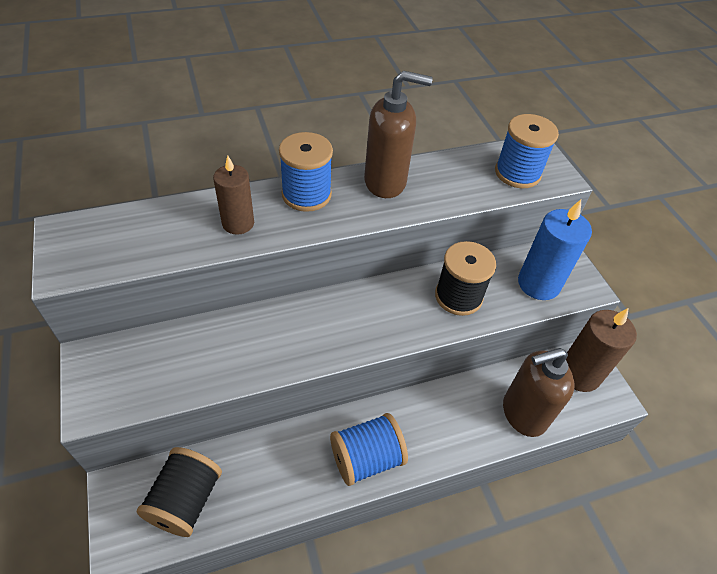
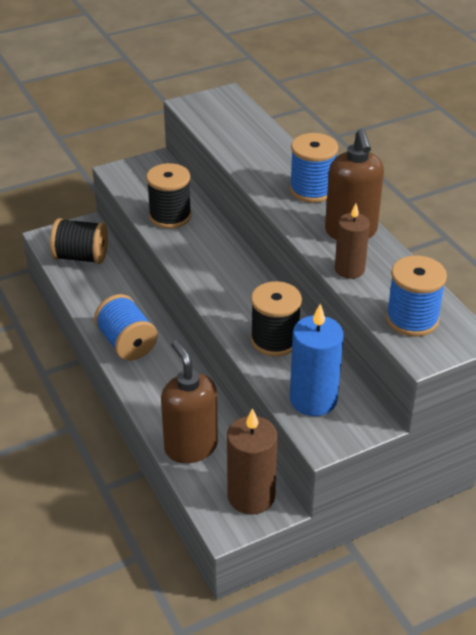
camera: 85 degrees right, 10 degrees down
brown candle [213,156,254,235] -> brown candle moved to [335,203,370,279]
none -> black spool [146,163,192,229]

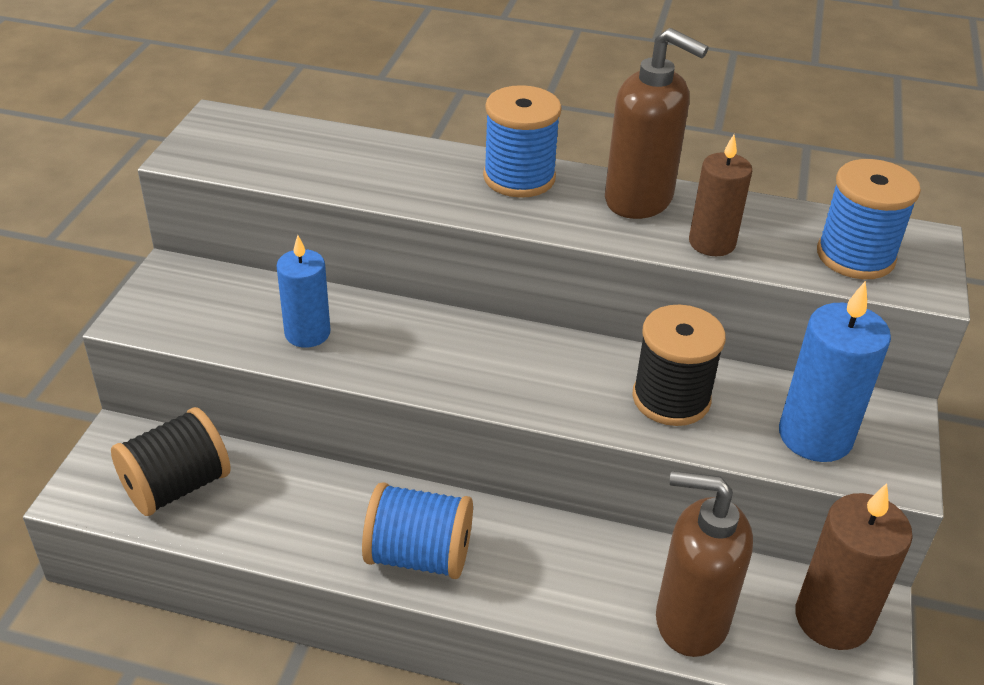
camera: 50 degrees left, 0 degrees up
black spool [146,163,192,229] -> blue candle [276,235,331,348]

